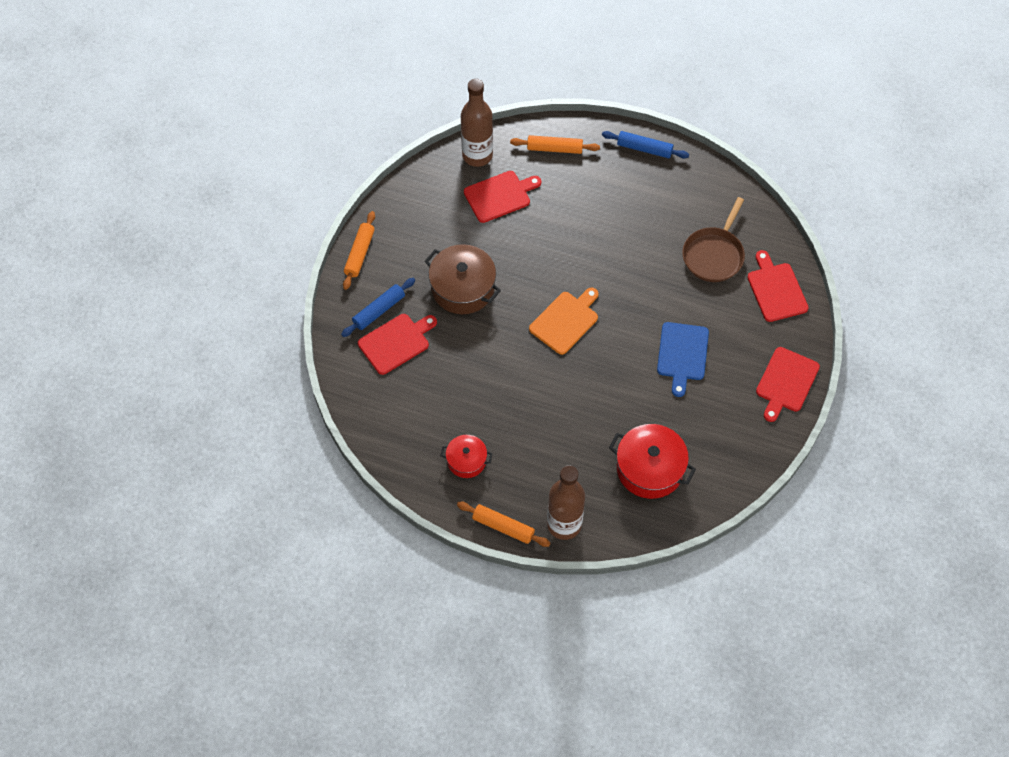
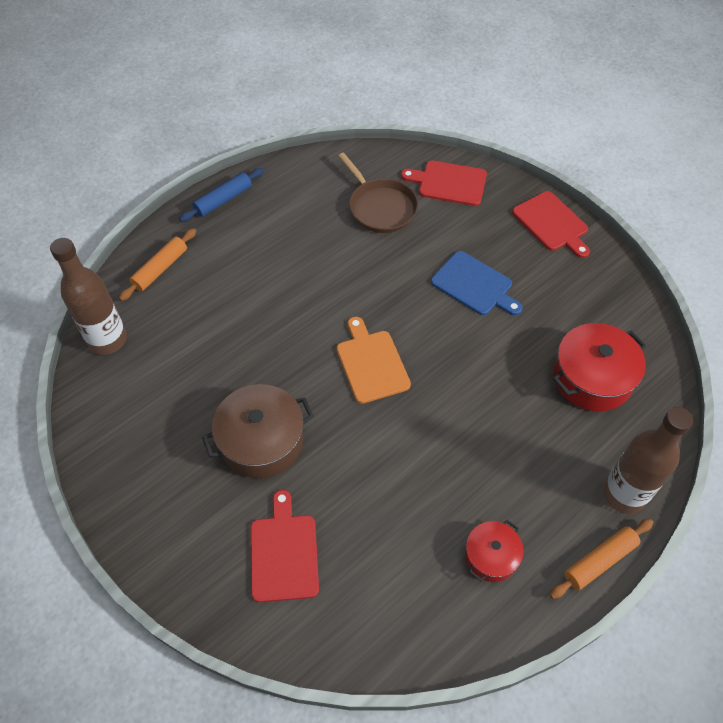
camera: 60 degrees left, 5 degrees down
blue rolling pin [341,278,415,337] -> none
orange rolling pin [343,211,375,290] -> none
red cutting board [464,171,541,223] -> none

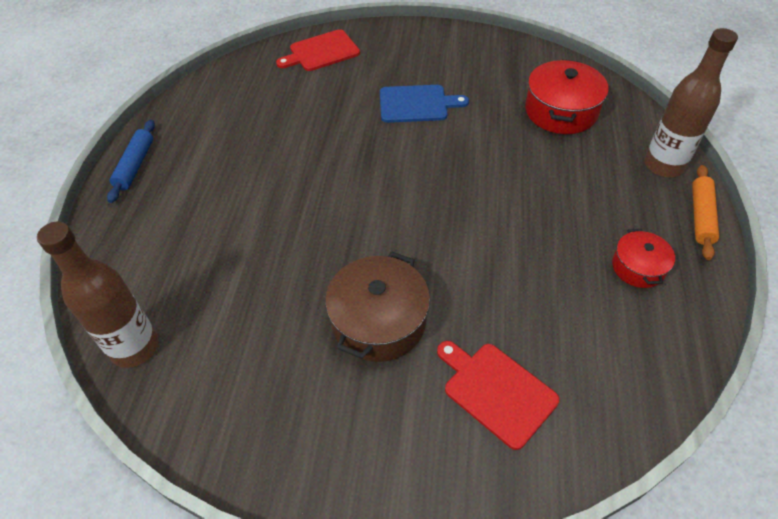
camera: 40 degrees left, 5 degrees down
orange rolling pin [119,228,196,301] -> none
orange cutting board [337,317,411,404] -> none
brown pan [338,153,418,233] -> none
red cutting board [512,191,590,258] -> none

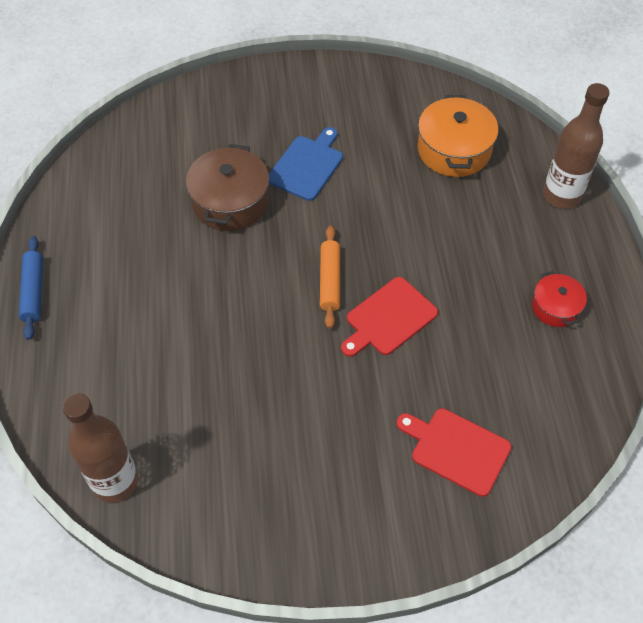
camera: 15 degrees left, 5 degrees up
red cutting board [276,29,360,71] -> red cutting board moved to [341,277,438,357]
brown pot [325,252,430,362] -> brown pot moved to [186,144,269,231]
blue cutting board [380,85,469,123] -> blue cutting board turned 45 degrees counterclockwise [269,127,343,201]
red pot [525,59,609,134] -> orange pot [418,95,499,177]
orange rolling pin [692,165,719,260] -> orange rolling pin moved to [320,226,340,329]

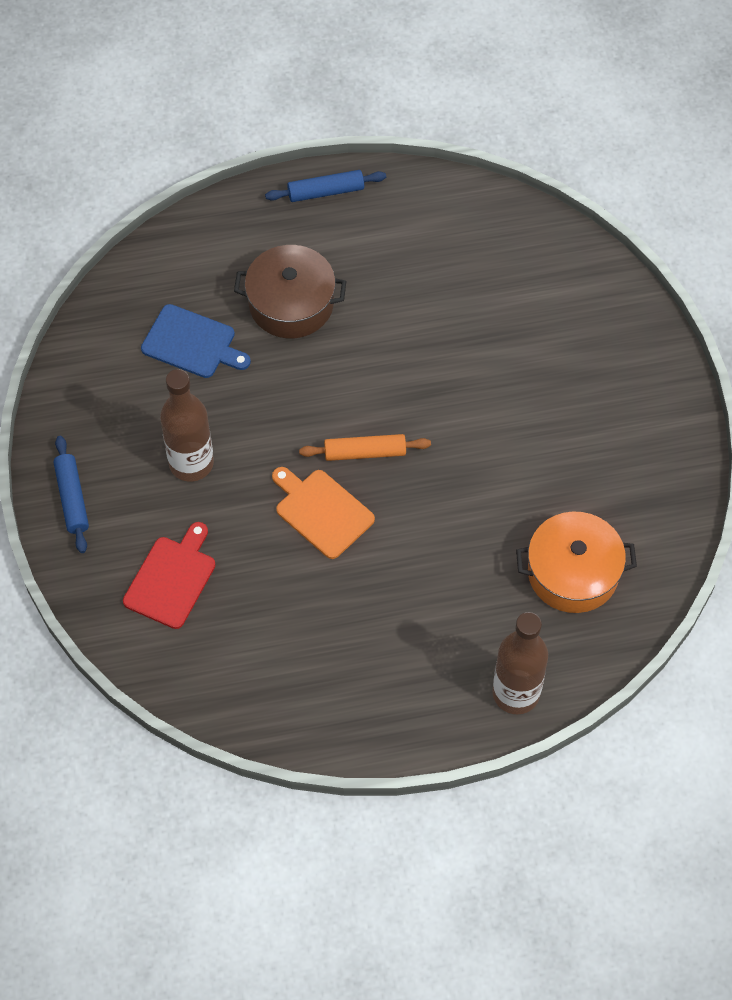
camera: 85 degrees right, 5 degrees up
brown bottle [62,393,138,503] -> brown bottle moved to [160,369,214,482]
brown pot [186,144,269,231] -> brown pot moved to [234,245,346,338]
blue cutting board [269,127,343,201] -> blue cutting board moved to [141,304,251,378]
red cutting board [341,277,438,357] -> orange cutting board [272,467,375,559]
red pot [532,271,587,327] -> none
none -> blue rolling pin [54,436,89,553]

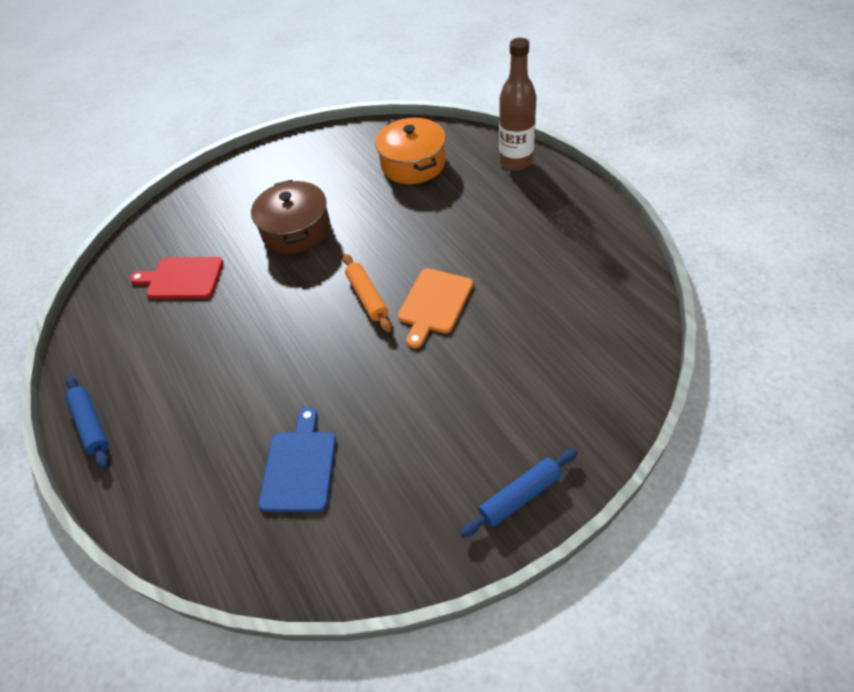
camera: 105 degrees left, 10 degrees down
red cutting board [123,522,216,629] -> red cutting board moved to [130,257,223,299]
brown bottle [160,369,214,482] -> none
brown pot [234,245,346,338] -> brown pot moved to [251,180,330,254]

